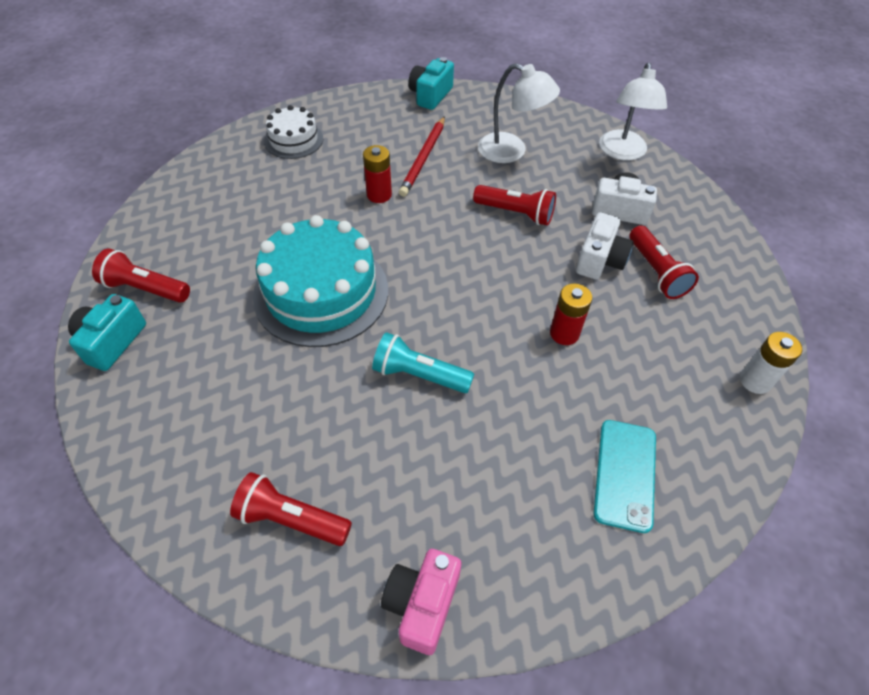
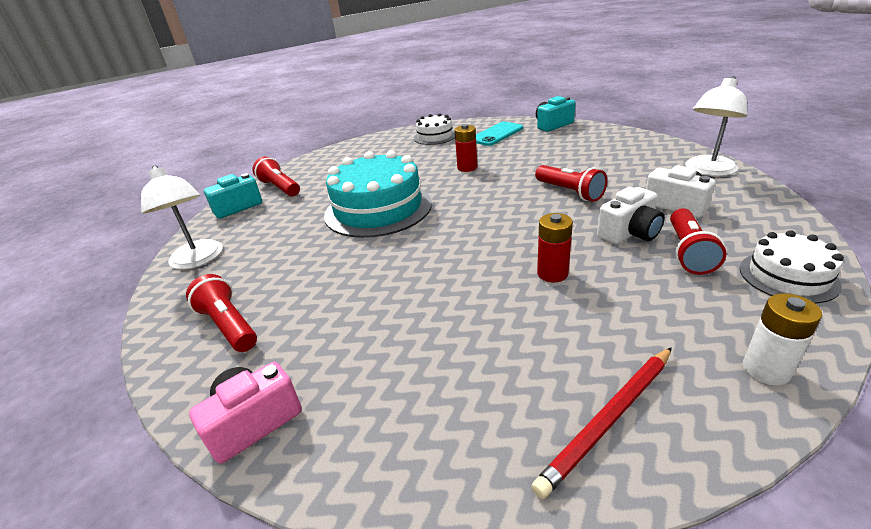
camera: 35 degrees right, 20 degrees down
turquoise flashlight [372,332,474,393] -> none
red pencil [399,116,445,197] -> red pencil moved to [531,347,672,499]
white lamp [478,63,560,163] -> white lamp moved to [141,165,223,270]
turquoise phone [594,420,656,533] -> turquoise phone moved to [476,122,523,146]
none -> white cake [740,230,844,304]

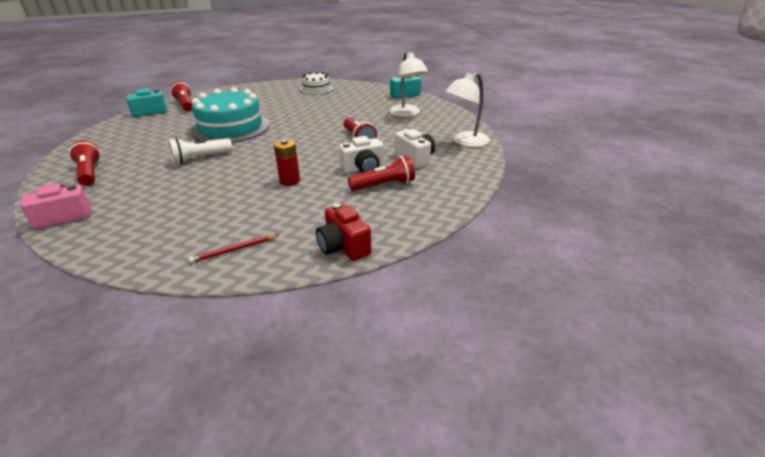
camera: 10 degrees right, 0 degrees up
white lamp [141,165,223,270] -> white lamp moved to [390,52,428,117]
red battery [455,124,477,172] -> none
turquoise phone [476,122,523,146] -> none
red pencil [531,347,672,499] -> red pencil [188,234,279,263], size x0.64
red flashlight [670,208,726,275] -> red flashlight turned 135 degrees counterclockwise [348,155,415,191]
white cake [740,230,844,304] -> none
white battery [743,293,822,386] -> red camera [316,203,371,261]
none -> white flashlight [168,138,232,164]

